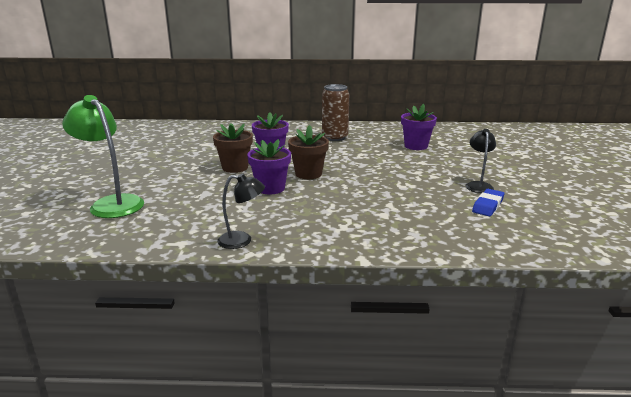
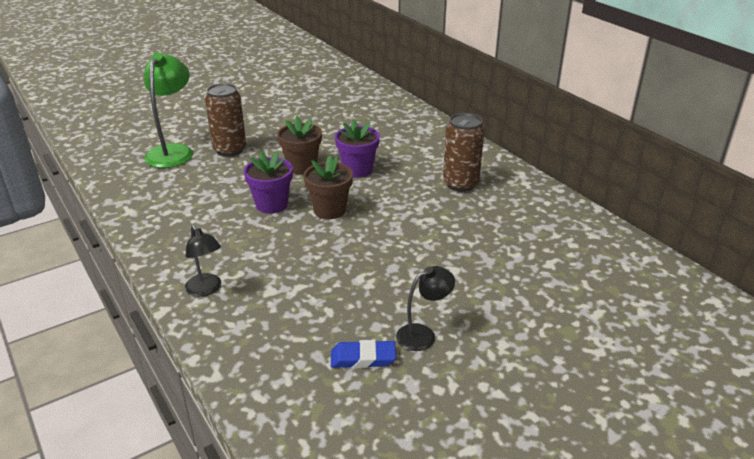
camera: 55 degrees right, 10 degrees up
black lamp [217,174,265,249] -> black lamp moved to [185,225,221,297]
purple flower pot [401,104,437,150] -> none
none -> brown can [205,83,246,157]

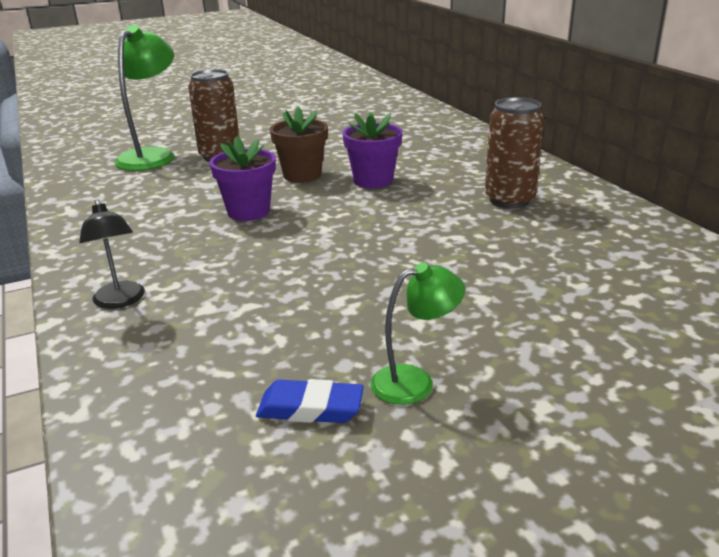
camera: 10 degrees right, 5 degrees down
brown flower pot [303,155,353,219] -> none
black lamp [396,266,455,351] -> green lamp [370,263,465,405]

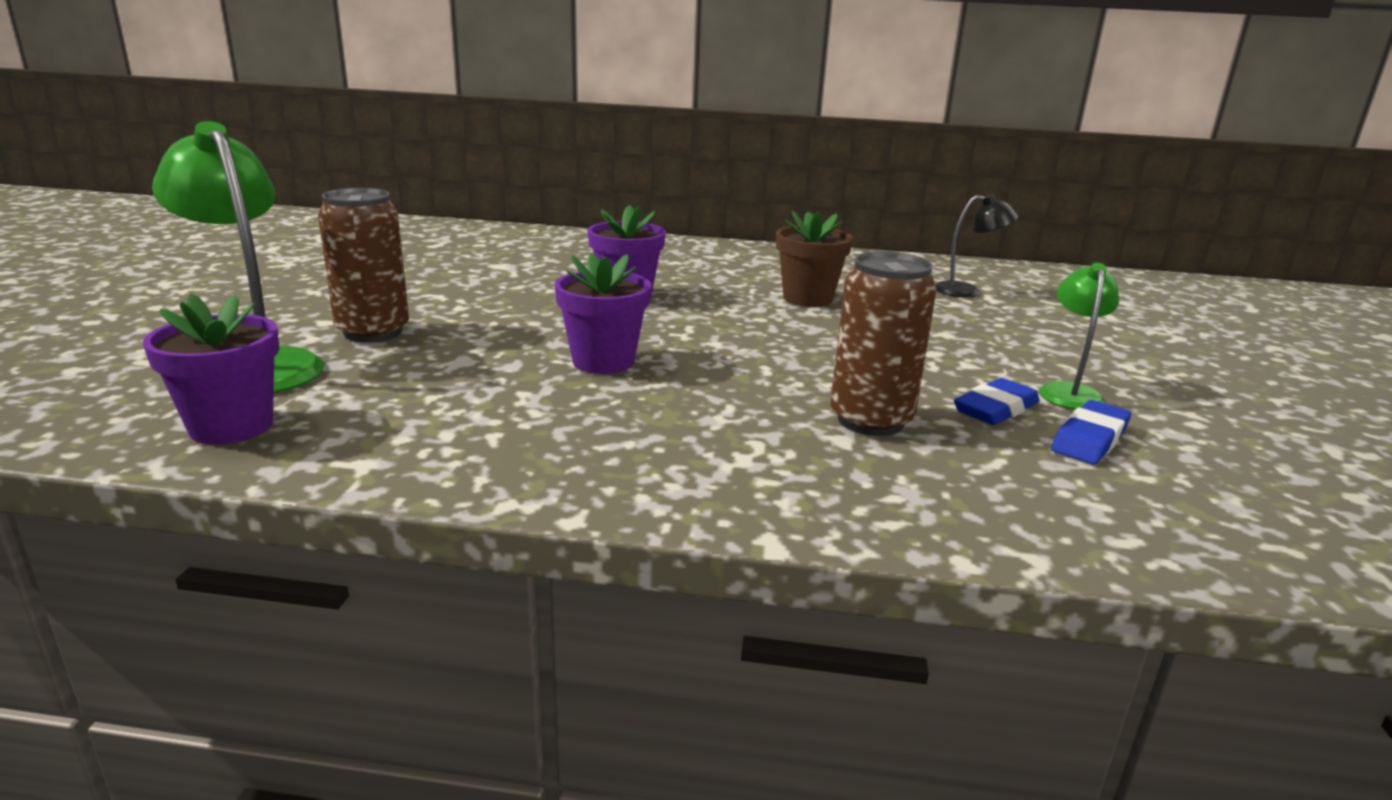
camera: 60 degrees left, 5 degrees down
black lamp [79,200,145,309] -> black lamp moved to [935,194,1018,297]
brown flower pot [270,107,328,183] -> brown flower pot moved to [776,211,853,307]
brown can [485,97,544,209] -> brown can moved to [830,252,937,436]
none -> purple flower pot [143,294,279,445]
none -> blue eraser [954,378,1039,425]

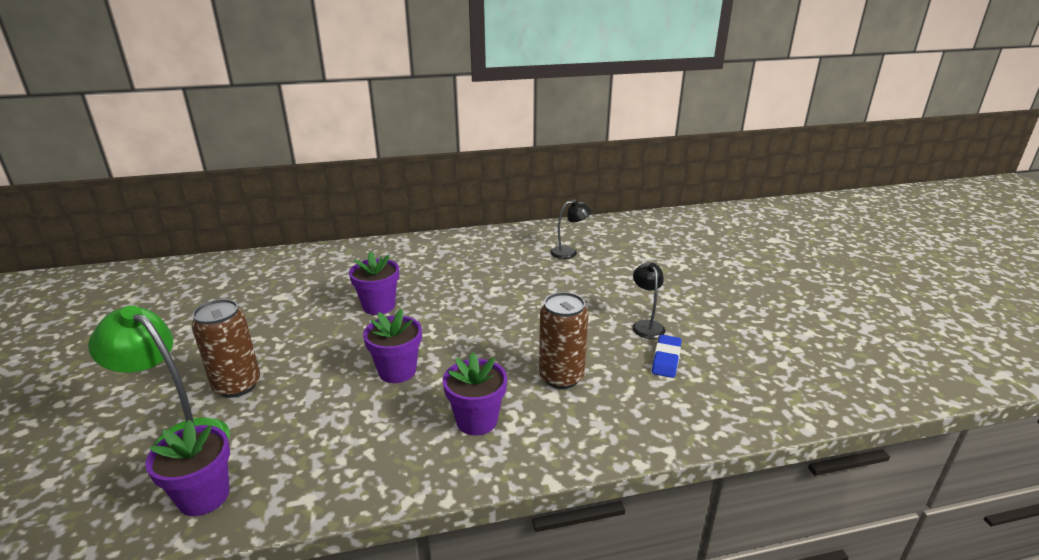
camera: 20 degrees left, 5 degrees up
brown flower pot [776,211,853,307] -> none
blue eraser [954,378,1039,425] -> none
green lamp [1039,263,1119,410] -> black lamp [632,262,665,339]
none -> purple flower pot [443,352,507,436]

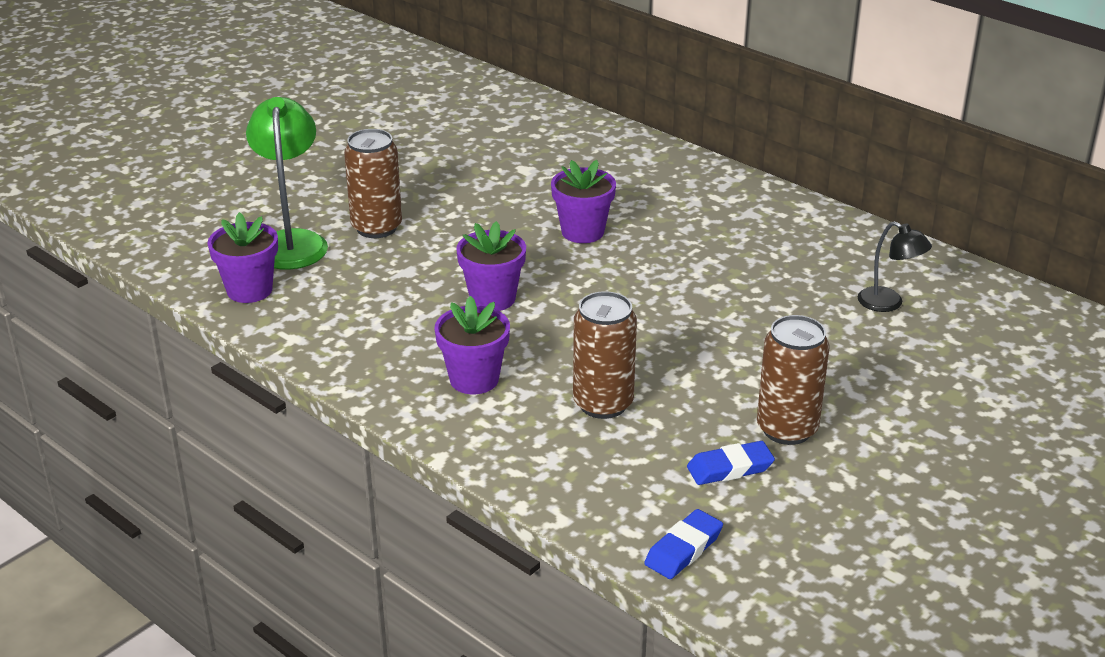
camera: 55 degrees right, 5 degrees up
black lamp [632,262,665,339] -> brown can [757,315,830,445]
none -> blue eraser [644,509,723,579]

